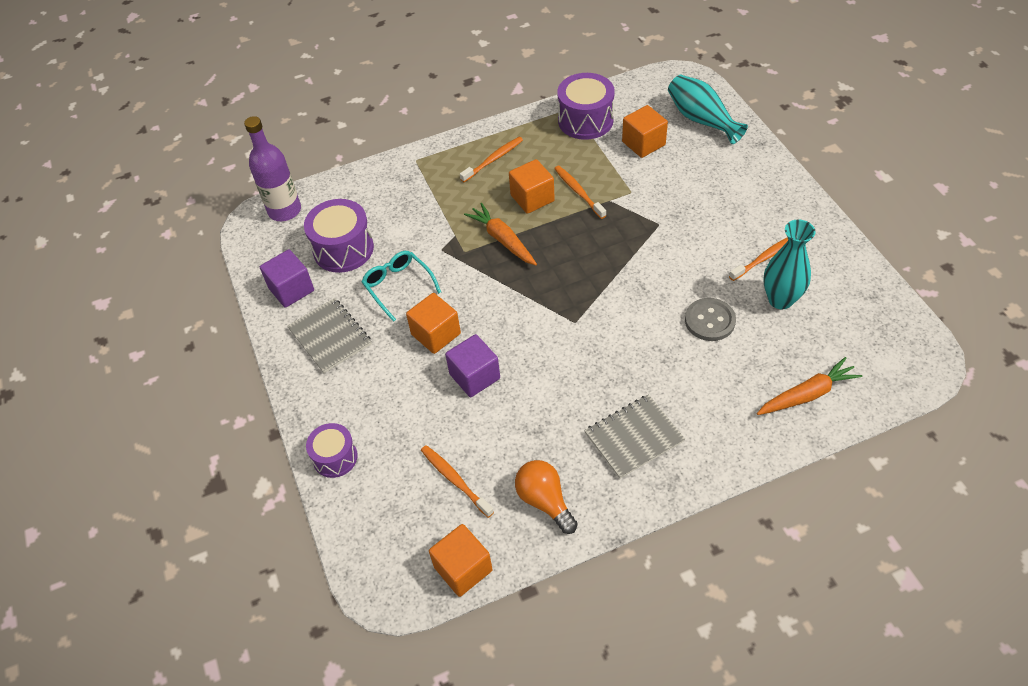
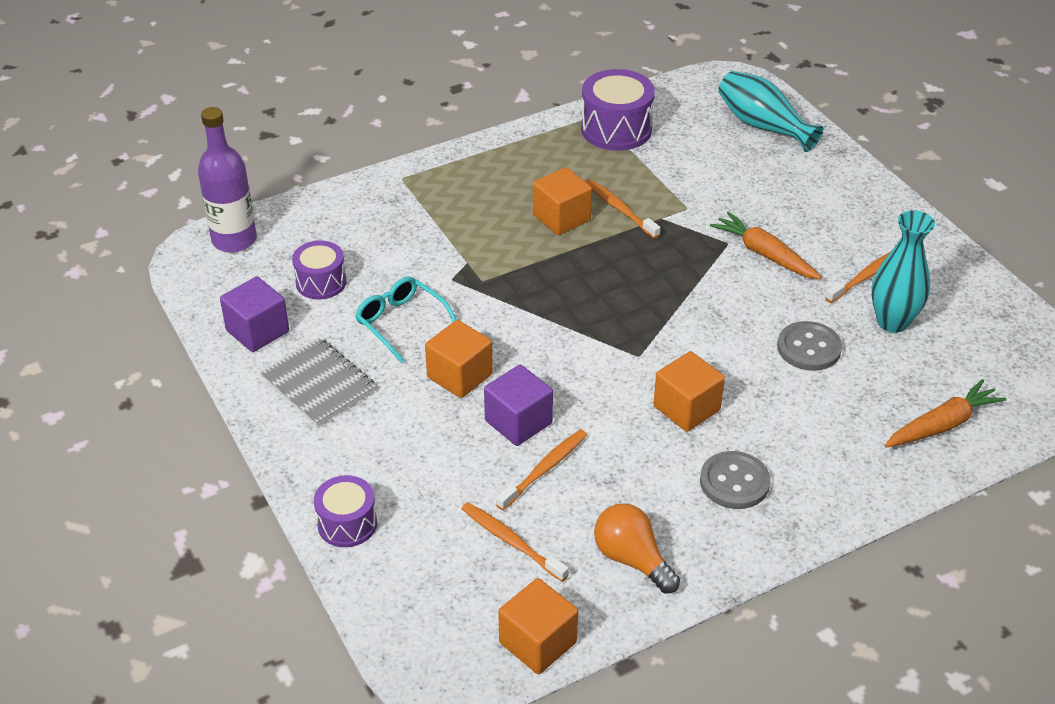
camera: 10 degrees left, 10 degrees down
purple drum [304,199,374,273] -> purple drum [292,241,346,299], size x0.63
orange toothbrush [460,137,523,182] -> orange toothbrush moved to [496,429,587,510]
orange carrot [464,203,537,265] -> orange carrot moved to [710,212,822,280]
grey notebook [584,394,685,479] -> grey button [700,451,770,509]
orange cube [622,105,668,158] -> orange cube moved to [653,351,725,432]

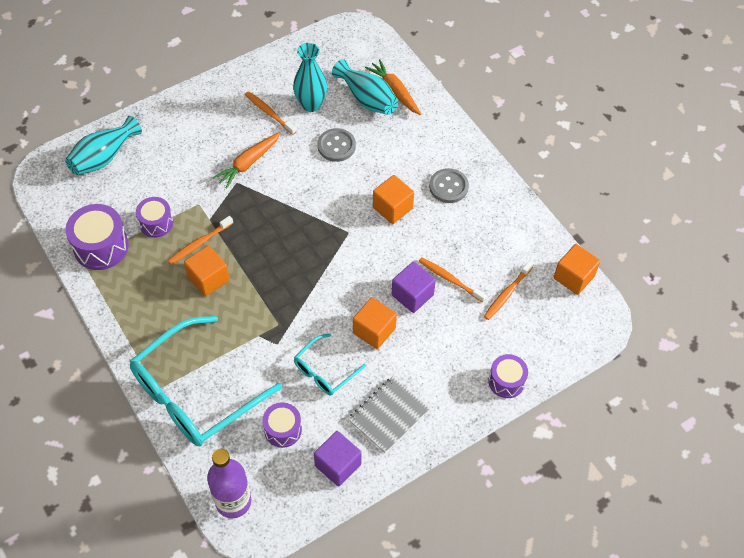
camera: 95 degrees left, 15 degrees up
orange light bulb [594,503,680,594] -> none
none -> turquoise glasses [130,316,282,446]
none -> purple drum [136,197,173,238]
none -> turquoise vase [332,59,398,115]

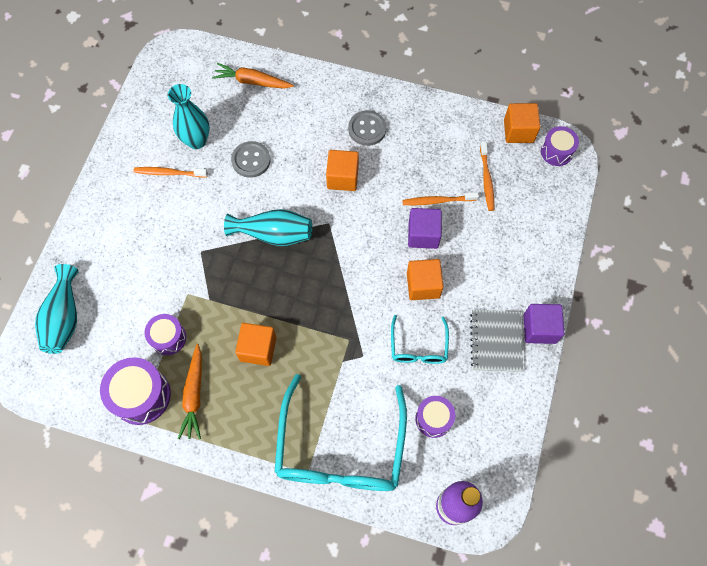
camera: 40 degrees left, 10 degrees up
orange toothbrush [168,216,233,264] -> none
orange carrot [213,132,281,189] -> orange carrot moved to [178,344,202,439]
purple cube [314,431,362,487] -> purple cube moved to [524,304,565,344]
turquoise vase [332,59,398,115] -> turquoise vase moved to [224,209,312,246]
purple drum [488,354,528,398] -> purple drum moved to [541,126,579,166]

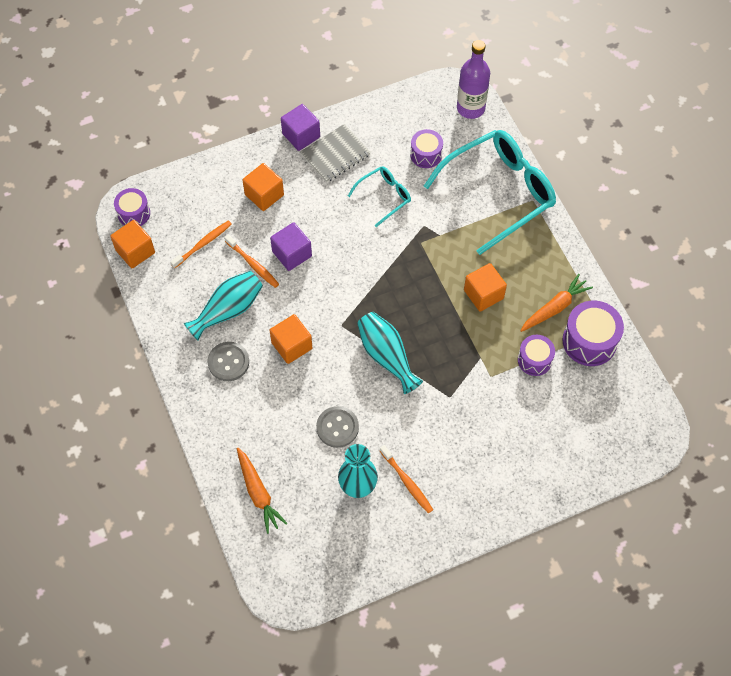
camera: 130 degrees left, 5 degrees down
turquoise vase [35,264,79,354] -> turquoise vase moved to [184,271,263,341]
orange cube [407,259,444,300] -> orange cube moved to [242,163,284,211]

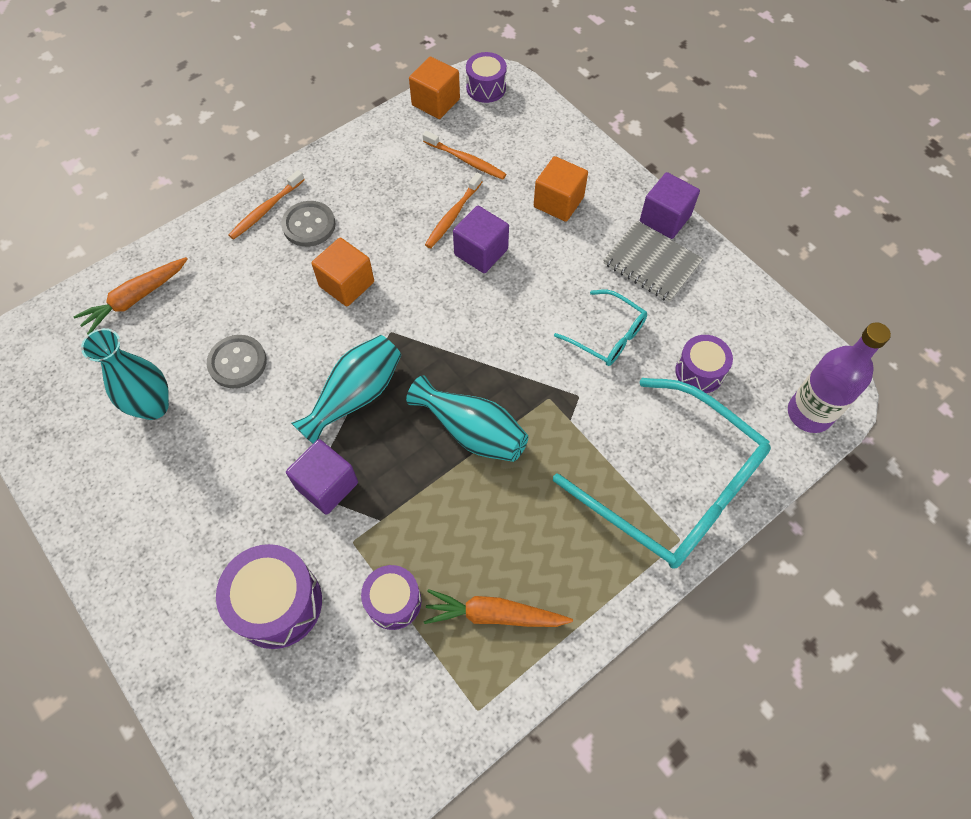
camera: 75 degrees right, 0 degrees up
turquoise vase [184,271,263,341] -> turquoise vase moved to [406,375,528,462]
orange toothbrush [380,445,433,513] -> orange toothbrush moved to [228,170,305,239]
orange cube [464,263,507,312] -> none
orange carrot [520,274,593,332] -> orange carrot turned 150 degrees clockwise [424,589,573,627]
purple drum [562,300,624,366] -> purple drum moved to [216,544,322,649]
none -> purple cube [286,439,358,515]

